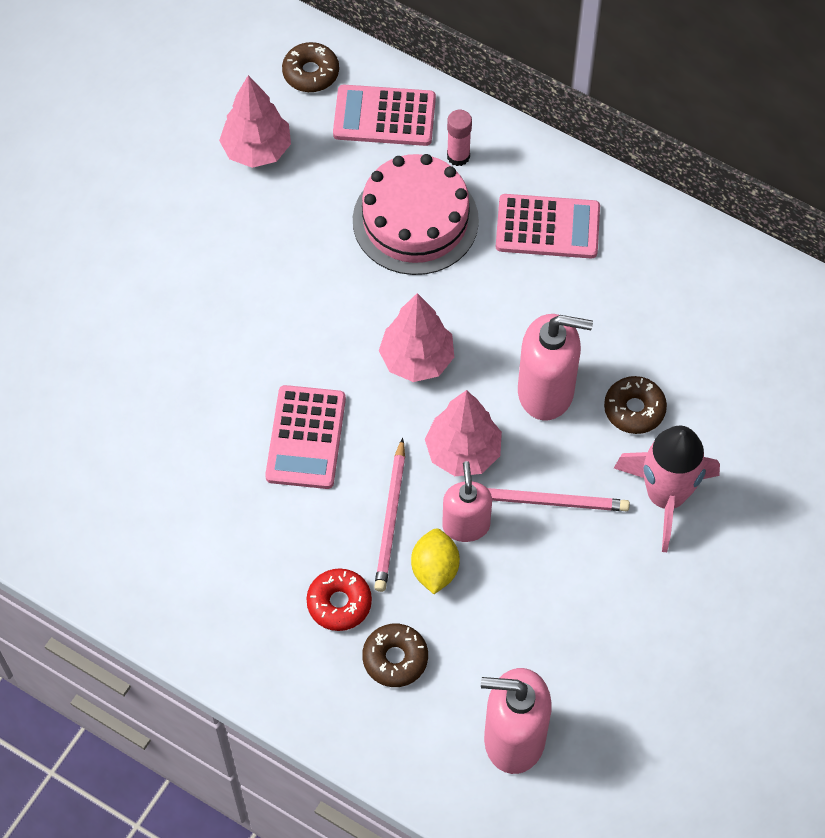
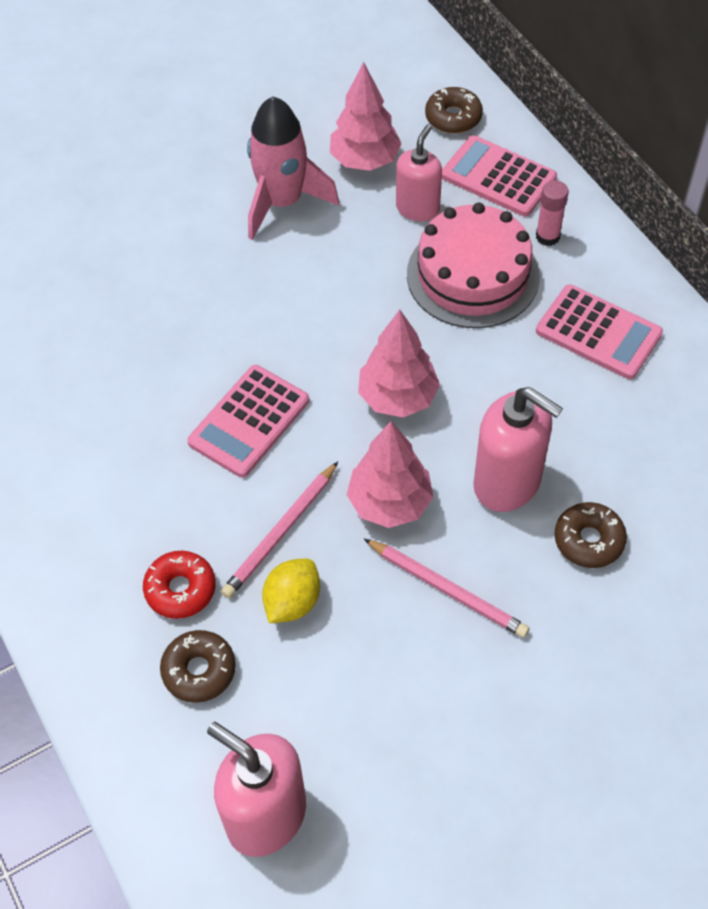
camera: 30 degrees right, 5 degrees down
pink soap dispenser [442,461,492,542] -> pink soap dispenser moved to [396,124,442,221]
pink rocket [614,426,720,552] -> pink rocket moved to [247,96,339,240]

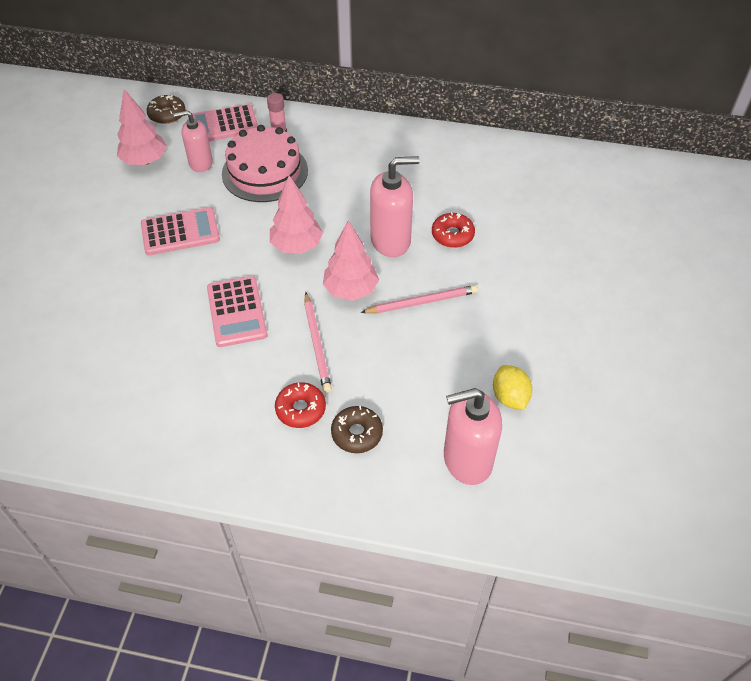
camera: 50 degrees left, 5 degrees down
pink rocket [247,96,339,240] -> none
yellow lemon [262,558,320,623] -> yellow lemon moved to [493,365,532,410]
pink soap dispenser [396,124,442,221] -> pink soap dispenser turned 75 degrees counterclockwise [173,110,213,172]
pink calculator [536,284,663,379] -> pink calculator moved to [141,207,220,255]
brown donut [555,502,627,568] -> red donut [432,212,475,248]

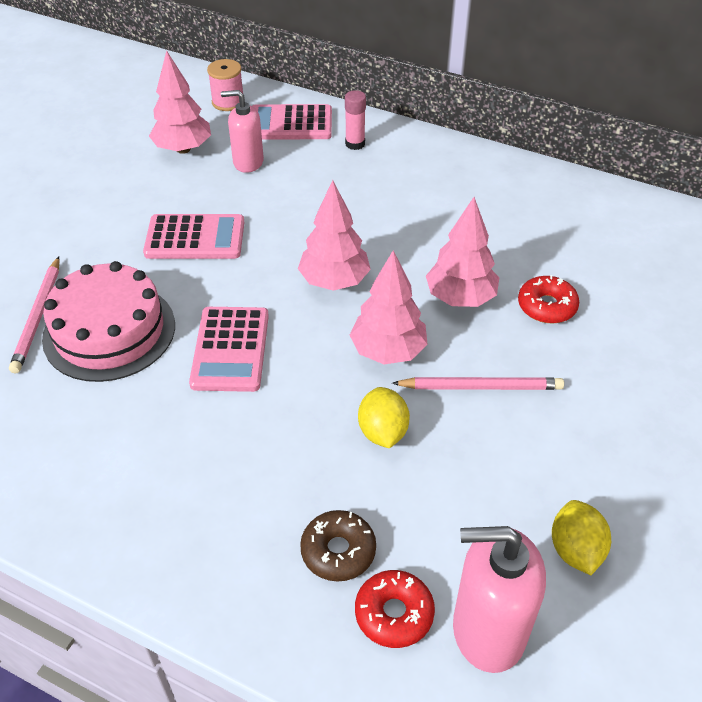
camera: 15 degrees right, 5 degrees down
brown donut [147,95,185,124] -> pink spool [207,59,243,111]
pink cake [222,125,308,202] -> pink cake moved to [42,261,175,382]
red donut [275,382,326,428] -> red donut moved to [355,570,435,648]
pink pencil [304,292,332,393] -> pink pencil moved to [9,256,60,374]
pink soap dispenser [370,156,420,257] -> pink tree [426,197,499,307]
none -> yellow lemon [358,387,410,448]

